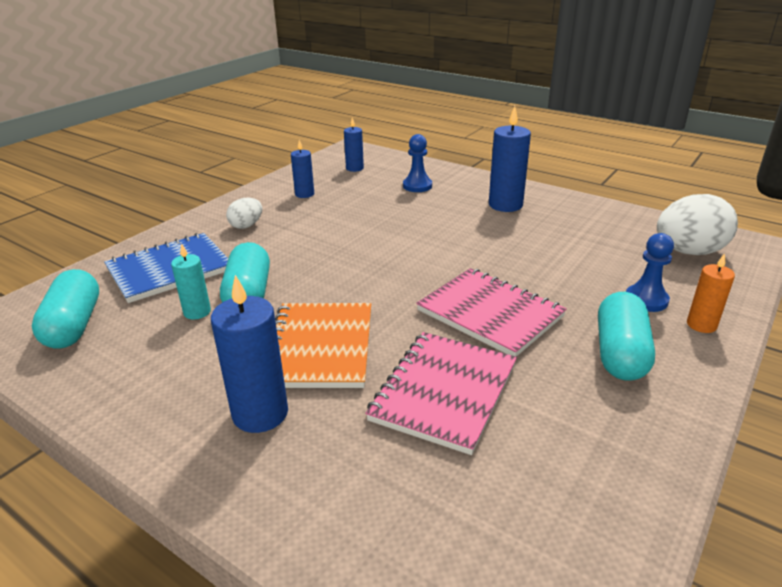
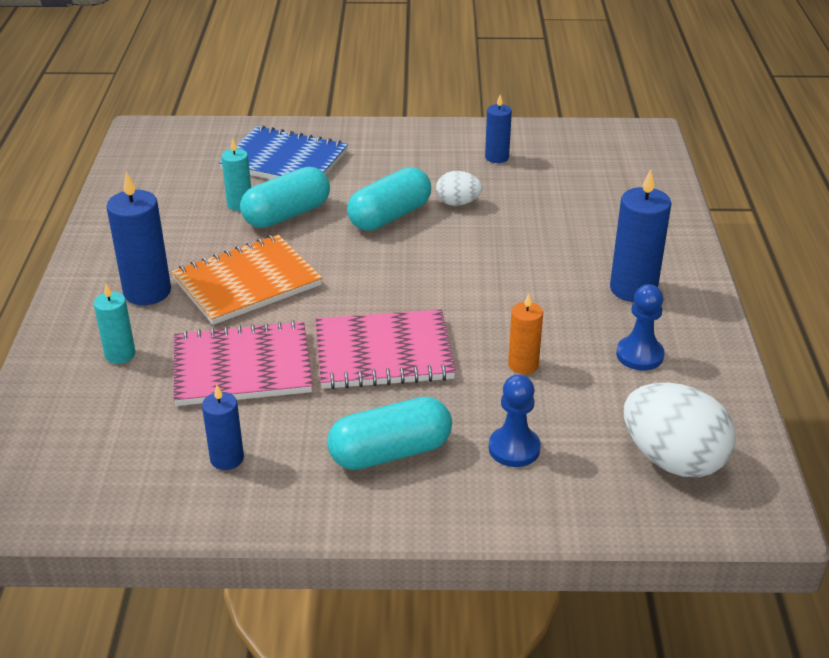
camera: 55 degrees right, 5 degrees up
turquoise capsule [32,269,99,349] -> turquoise capsule moved to [347,167,431,231]
white egg [226,198,262,229] -> white egg moved to [436,171,482,206]
blue candle [344,118,364,172] -> blue candle moved to [202,385,244,470]
blue pawn [403,134,432,192] -> blue pawn moved to [616,284,665,370]
pink notebook [416,268,567,357] -> pink notebook turned 75 degrees clockwise [315,310,456,389]
orange candle [687,253,735,333] -> orange candle moved to [508,293,543,374]
none -> turquoise candle [94,284,136,364]

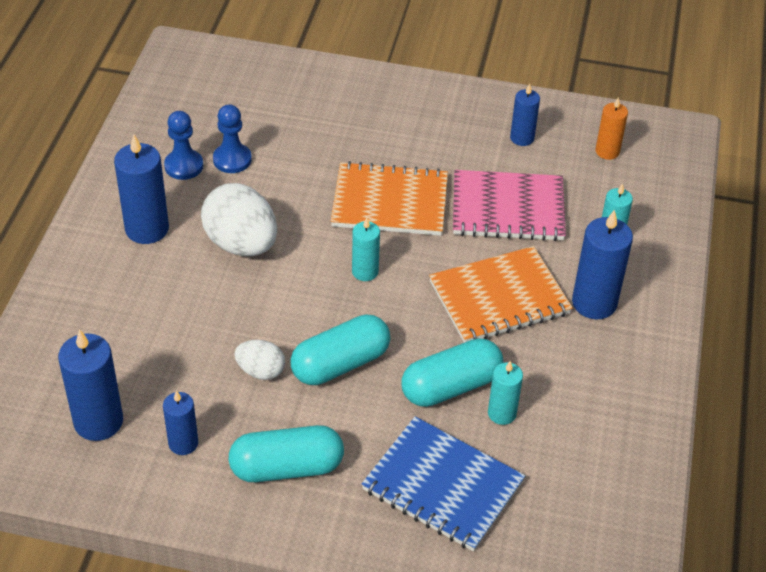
camera: 170 degrees left, 10 degrees up
pink notebook [315,310,456,389] -> orange notebook [331,161,448,236]
turquoise capsule [327,397,452,470] -> turquoise capsule moved to [228,425,344,482]
blue pawn [489,374,541,467] -> blue pawn moved to [213,104,252,173]
orange candle [508,293,543,374] -> orange candle moved to [595,97,628,160]
white egg [624,382,736,477] -> white egg moved to [201,183,277,256]
none -> blue candle [58,329,123,441]
none -> turquoise candle [352,217,380,281]

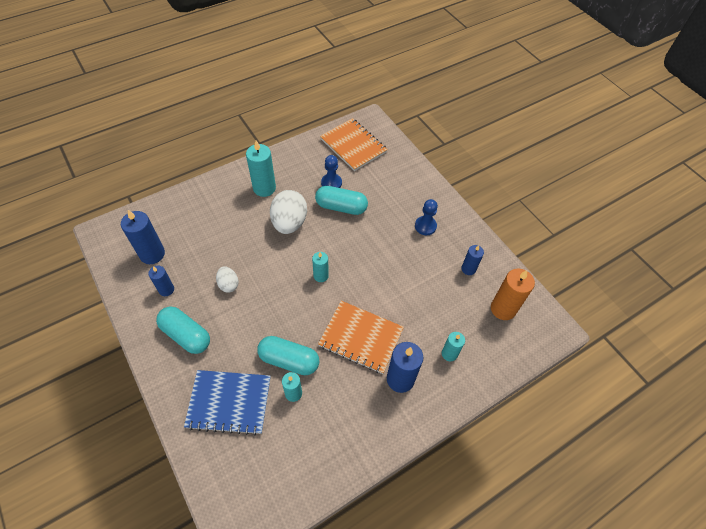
camera: 45 degrees right, 10 degrees up
blue candle [114,134,169,244] -> turquoise candle [246,140,276,197]
blue pawn [164,111,203,180] -> blue pawn moved to [415,199,438,235]
turquoise capsule [290,315,390,385] -> turquoise capsule moved to [315,186,368,215]
orange notebook [331,161,448,236] -> orange notebook moved to [320,118,388,171]
blue notebook [362,416,525,551] -> blue notebook turned 75 degrees counterclockwise [184,370,271,435]
pink notebook [453,170,566,241] -> none
orange candle [595,97,628,160] -> orange candle [491,269,535,320], size x1.67

